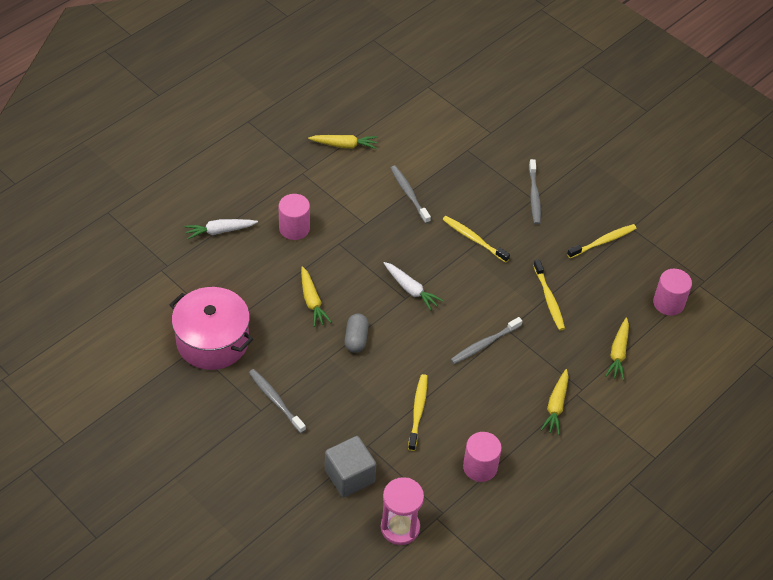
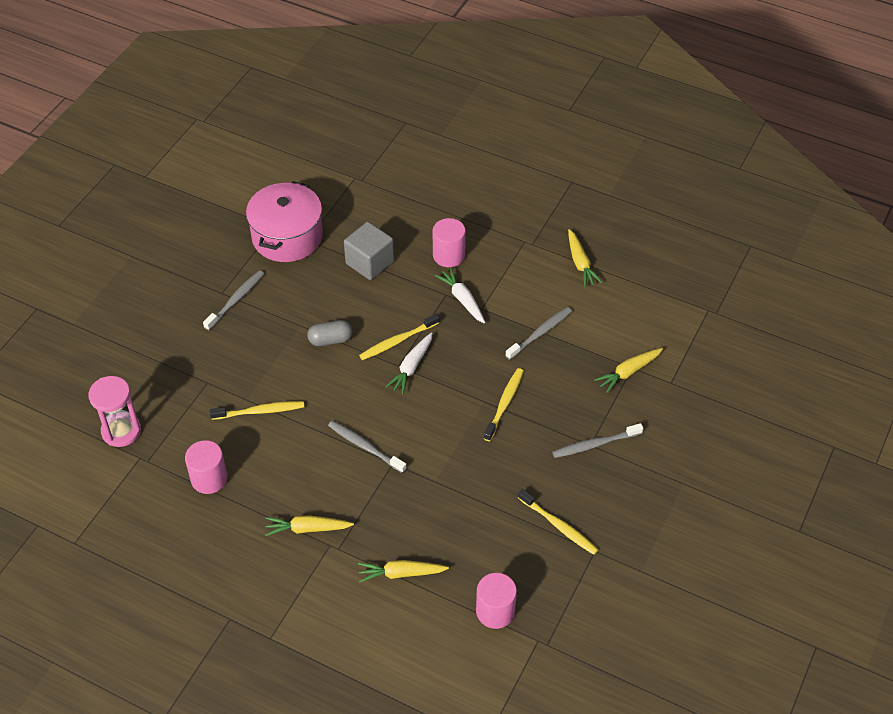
camera: 75 degrees right, 0 degrees up
white carrot [184,219,258,240] -> white carrot moved to [435,268,485,323]
yellow carrot [301,266,332,327] -> yellow carrot moved to [594,348,663,393]
grey cube [325,436,376,497] -> grey cube moved to [344,222,394,280]
yellow toothbrush [533,259,565,330] -> yellow toothbrush moved to [359,314,439,360]

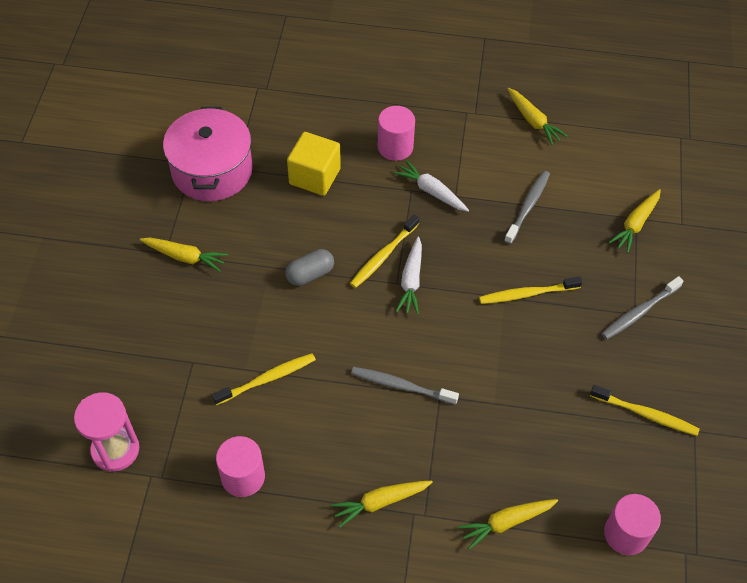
camera: 20 degrees left, 5 degrees up
grey toothbrush [203,270,264,330] -> yellow carrot [140,238,228,272]
grey cube [344,222,394,280] -> yellow cube [287,132,341,196]
yellow toothbrush [484,368,524,441] -> yellow toothbrush turned 105 degrees counterclockwise [479,277,582,304]

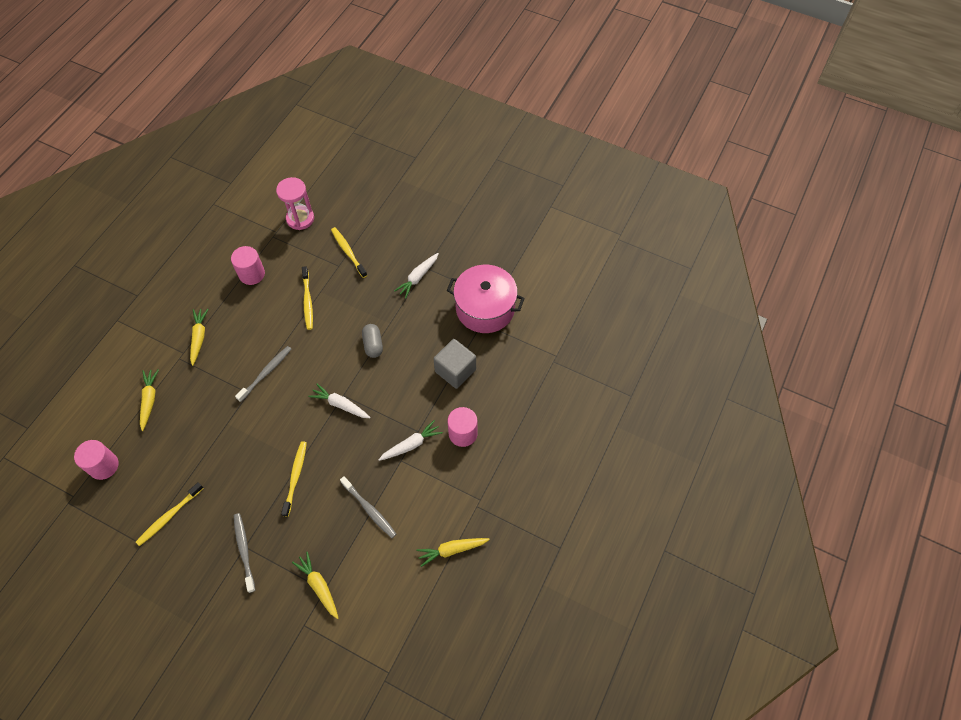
camera: 110 degrees right, 5 degrees up
yellow carrot [140,238,228,272] -> white carrot [394,253,439,299]
yellow cube [287,132,341,196] -> grey cube [433,339,476,389]
yellow toothbrush [350,215,419,288] -> yellow toothbrush moved to [331,227,367,278]

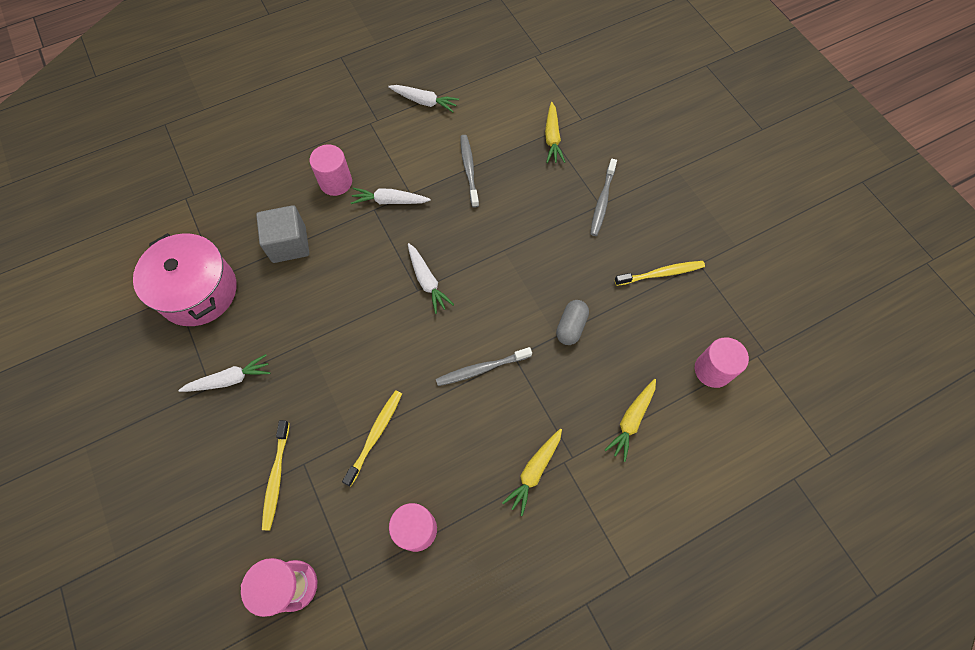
camera: 145 degrees left, 5 degrees up
yellow toothbrush [281,441,307,517] -> none
grey capsule [362,324,383,358] -> grey capsule moved to [556,300,589,345]
yellow carrot [417,538,490,567] -> white carrot [388,85,459,112]

